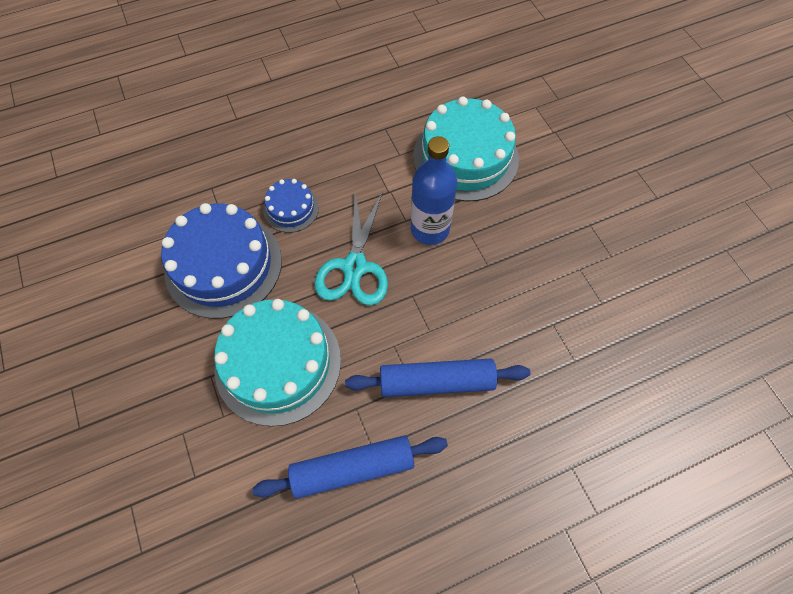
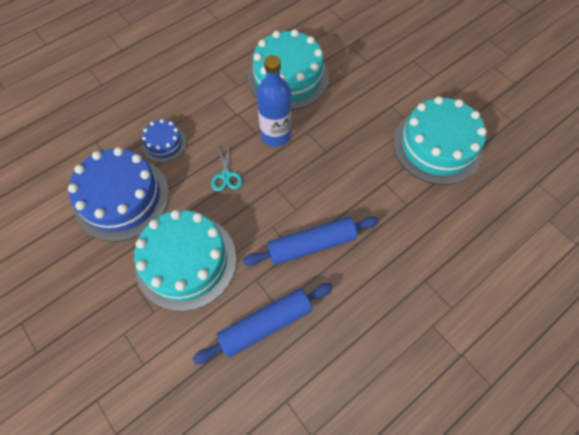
camera: 15 degrees left, 0 degrees up
turquoise scissors [314,191,388,305] -> turquoise scissors [211,143,242,191], size x0.54
none -> turquoise cake [393,96,487,185]

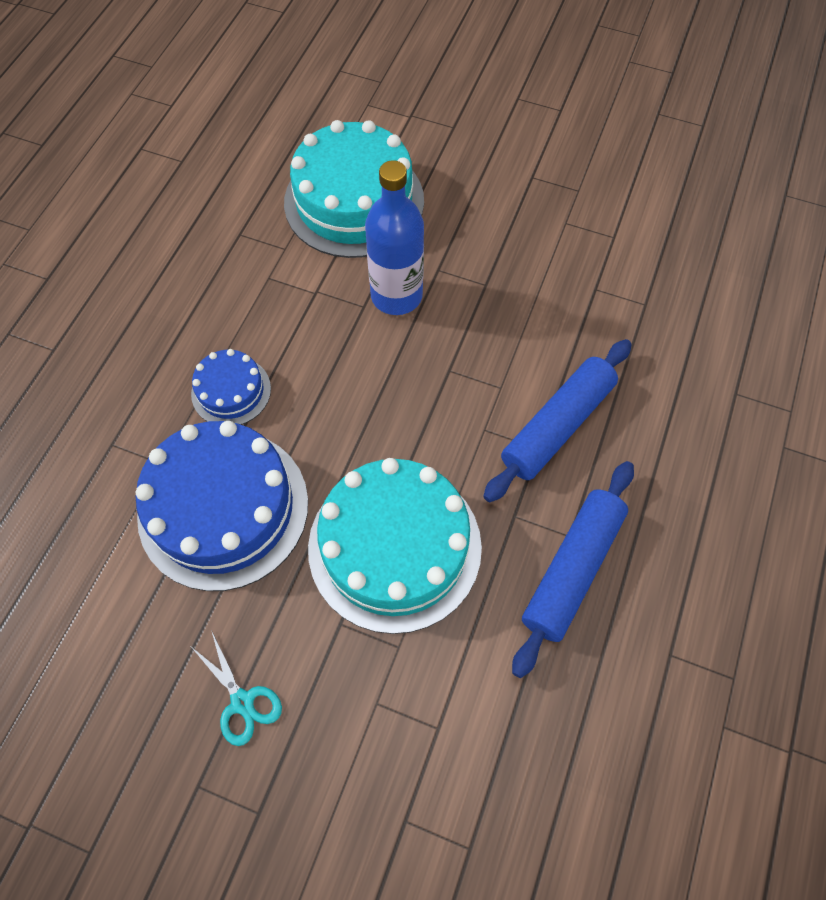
camera: 30 degrees left, 0 degrees up
turquoise scissors [211,143,242,191] -> turquoise scissors moved to [191,630,282,746]
turquoise cake [393,96,487,185] -> none

